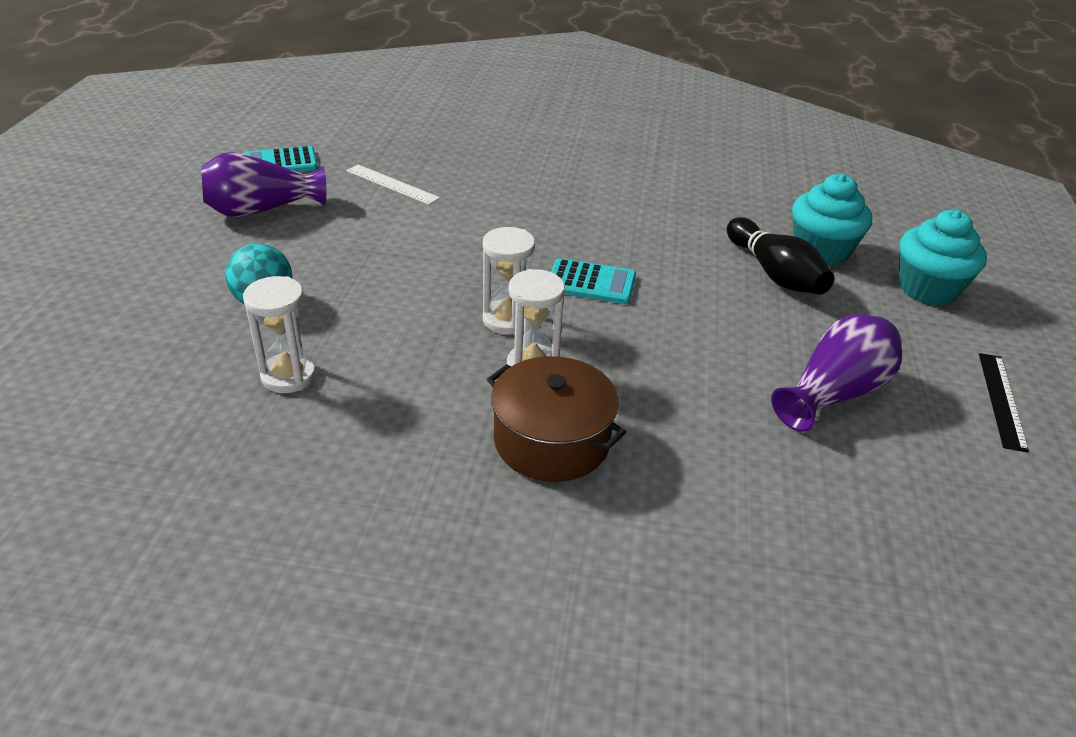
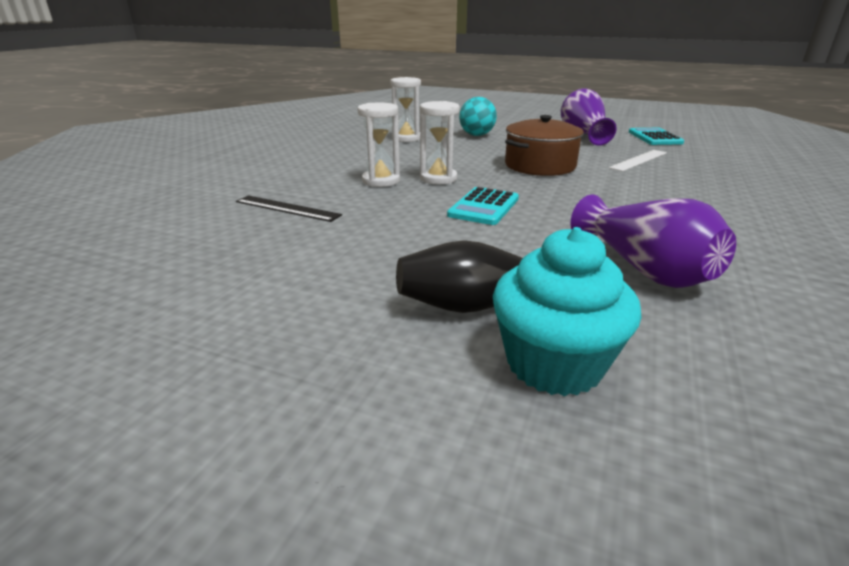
camera: 105 degrees right, 10 degrees down
brown pot [487,356,626,482] -> brown pot moved to [505,115,584,176]
purple vase [771,314,902,432] -> purple vase moved to [571,194,736,288]
turquoise cupcake [899,210,987,305] -> none
black ruler [979,353,1029,453] -> black ruler moved to [236,195,342,222]

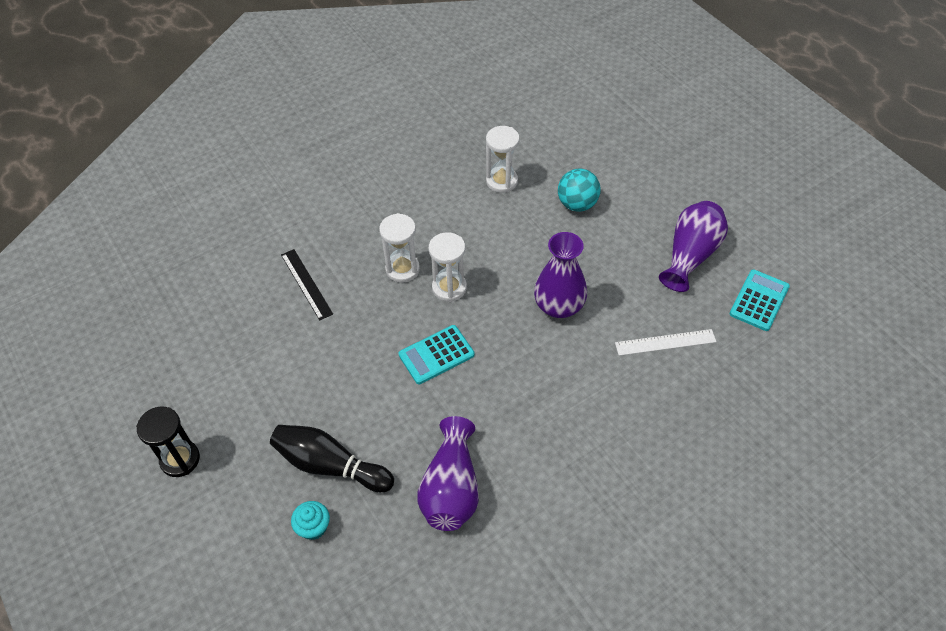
camera: 35 degrees right, 25 degrees up
turquoise cupcake [493,227,641,396] -> turquoise cupcake [291,501,330,540], size x0.52
brown pot [505,115,584,176] -> purple vase [534,232,587,318]
none -> black hourglass [136,406,200,477]

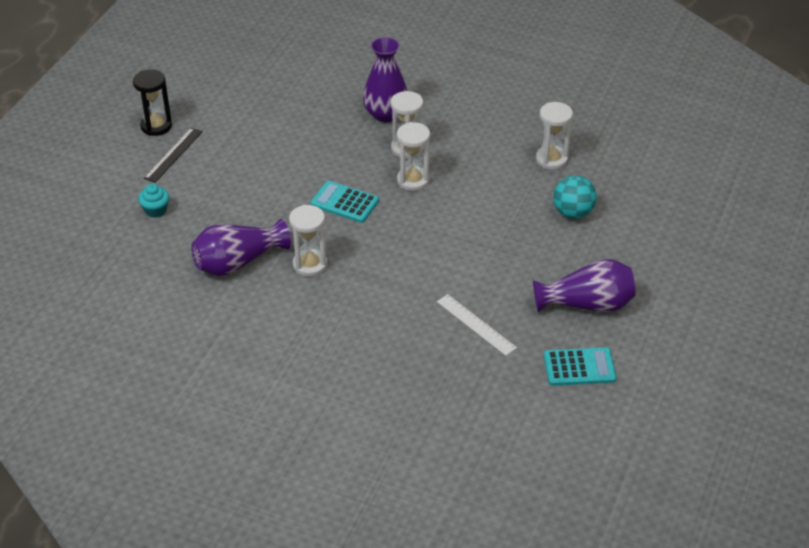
camera: 55 degrees right, 10 degrees down
black bowling pin [270,425,394,492] -> none
black ruler [281,249,333,320] -> black ruler moved to [144,127,203,183]
purple vase [534,232,587,318] -> purple vase moved to [363,37,407,122]
none -> white hourglass [289,205,327,277]

